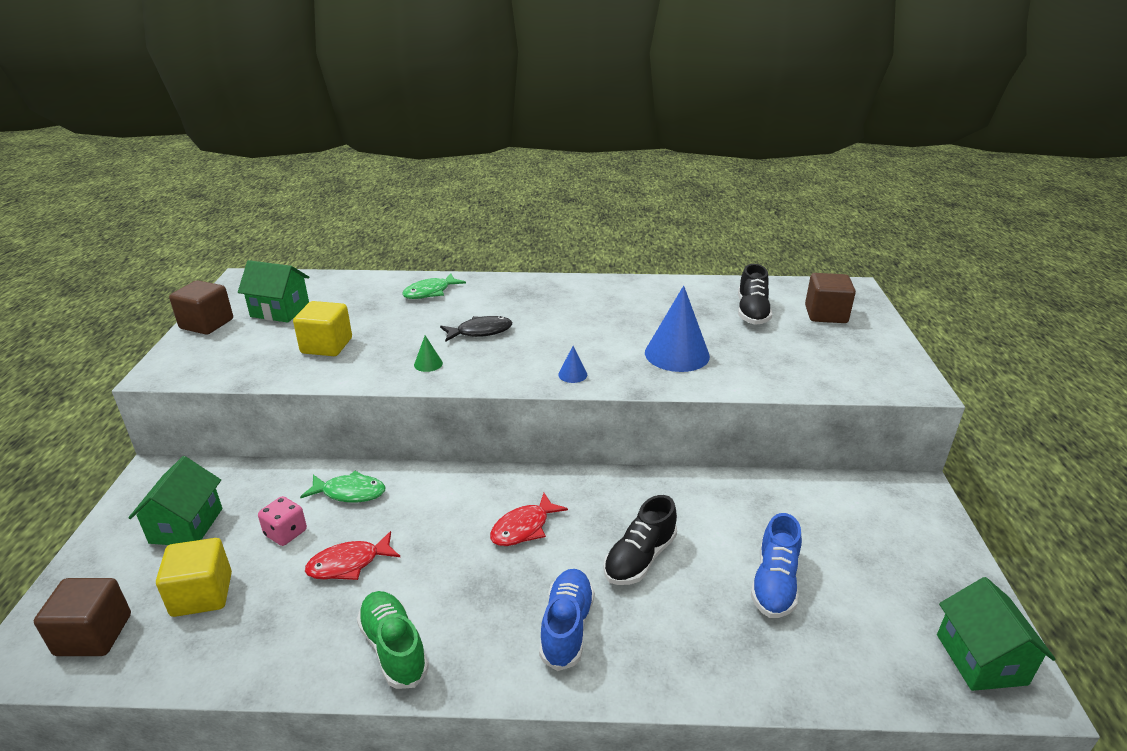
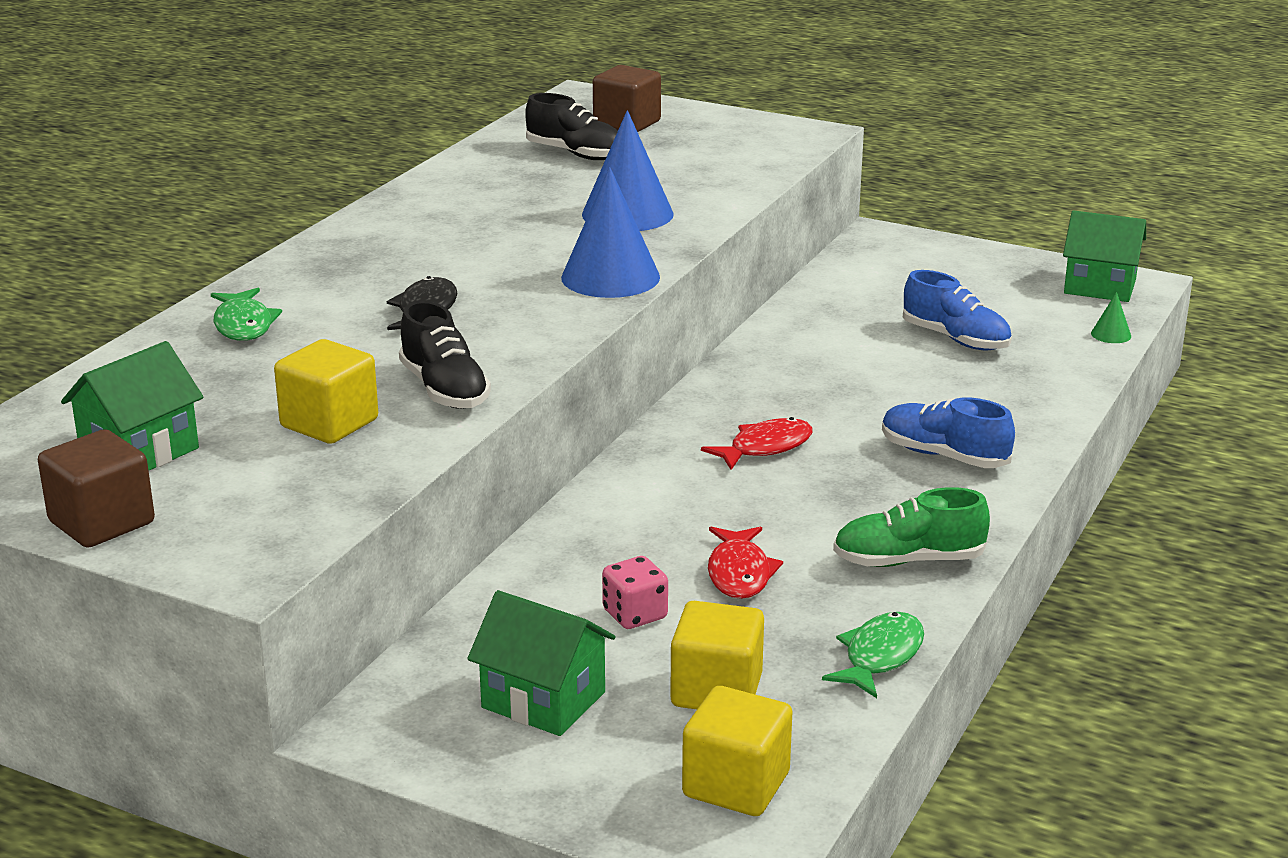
camera: 65 degrees left, 5 degrees down
brown cube [34,578,131,656] -> yellow cube [682,686,793,816]
green fish [300,471,385,502] -> green fish moved to [822,612,924,698]
green cone [414,336,443,372] -> green cone moved to [1091,292,1131,343]
red fish [490,493,568,546] -> red fish turned 105 degrees counterclockwise [701,417,813,470]
blue cone [558,346,587,383] -> blue cone [561,167,660,298], size x2.32
black shoe [604,495,677,585] -> black shoe moved to [399,301,491,409]

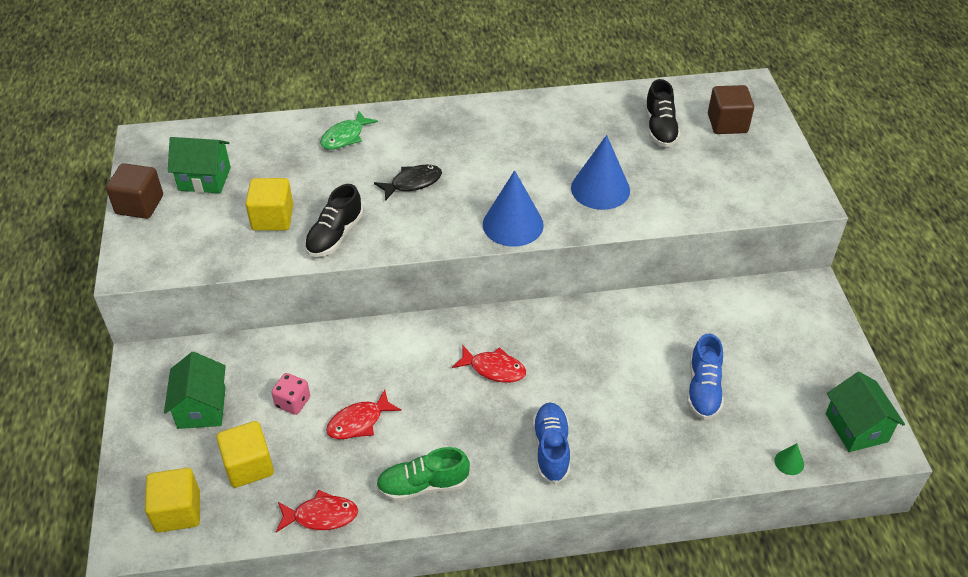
camera: 55 degrees right, 20 degrees up
green fish [822,612,924,698] -> red fish [276,490,358,532]
green shoe [833,487,990,567] -> green shoe turned 60 degrees counterclockwise [376,447,470,501]

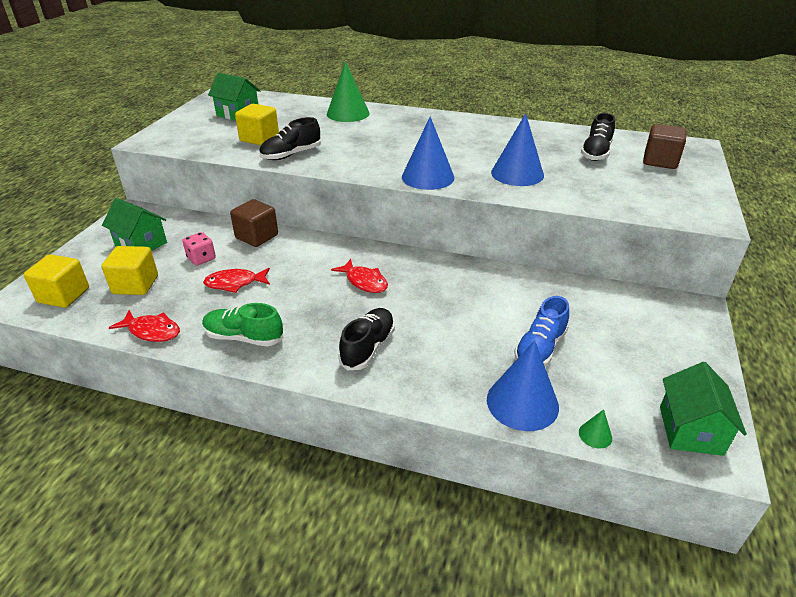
camera: 25 degrees right, 10 degrees down
brown cube [106,163,163,219] -> brown cube moved to [230,199,278,247]
green house [164,352,226,429] -> green house turned 75 degrees counterclockwise [102,198,167,251]
green fish [320,110,378,150] -> green cone [327,61,370,122]
black fish [374,165,442,201] -> none
blue shoe [533,403,570,484] -> black shoe [338,308,395,370]
none -> blue cone [487,340,559,431]

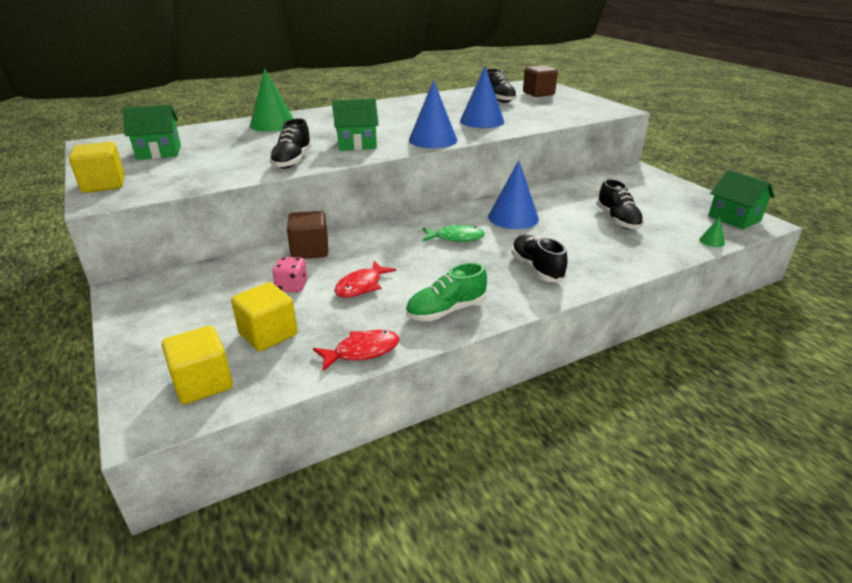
camera: 45 degrees left, 5 degrees down
green house [102,198,167,251] -> green house moved to [332,98,379,151]
yellow cube [235,104,279,145] -> yellow cube moved to [69,142,125,193]
red fish [331,259,388,293] -> green fish [423,224,485,242]
blue cone [487,340,559,431] -> blue cone moved to [488,160,539,229]
blue shoe [515,296,569,367] -> black shoe [596,179,644,229]

